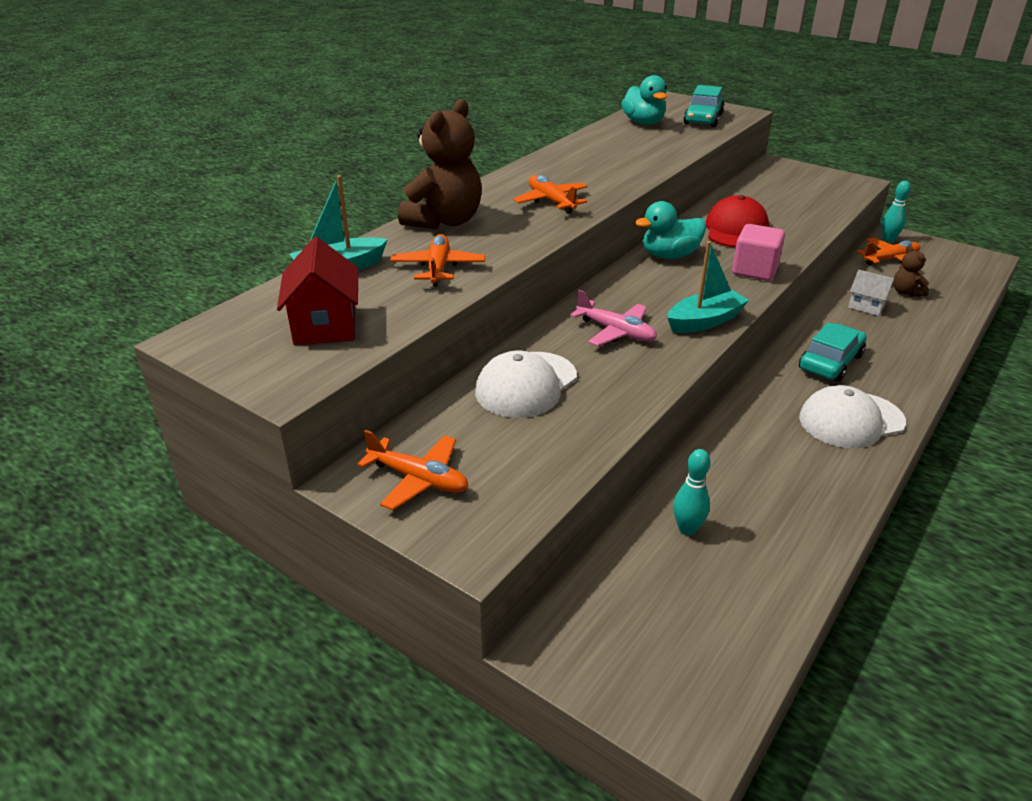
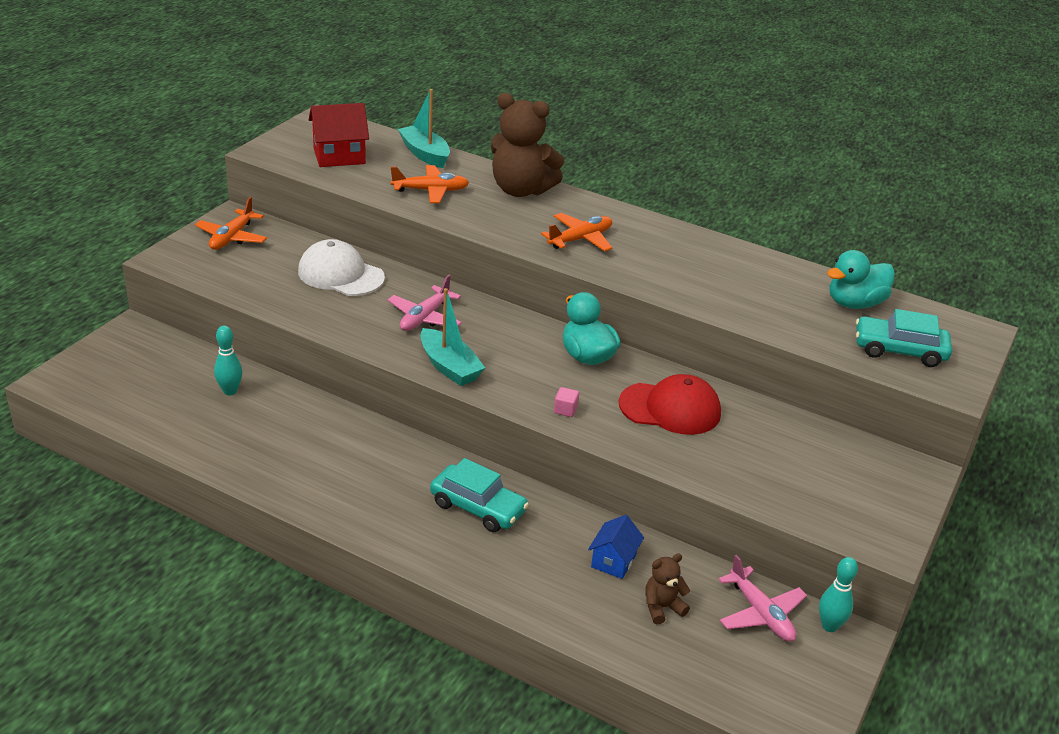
camera: 80 degrees right, 0 degrees up
pink cube [732,224,785,281] -> pink cube [554,387,579,417], size x0.46
white cap [799,385,906,448] -> none
white house [848,270,894,316] -> blue house [588,515,644,579]
orange plane [857,238,921,265] -> pink plane [718,555,807,642]

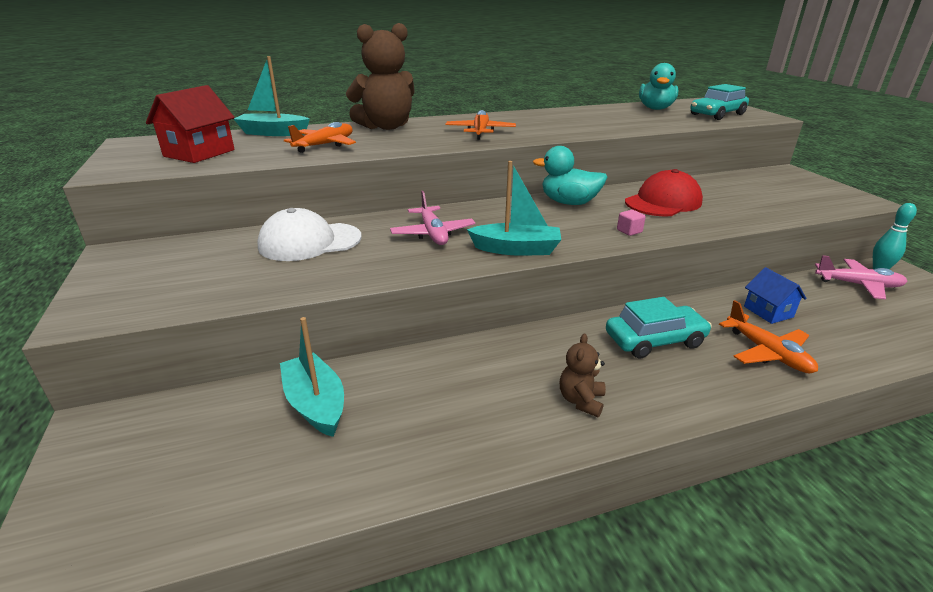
camera: 45 degrees left, 5 degrees down
orange plane [195,197,267,250] -> orange plane moved to [719,300,818,373]
turquoise bowling pin [214,326,242,395] -> turquoise boat [280,317,344,437]
brown teddy bear [646,553,690,624] -> brown teddy bear moved to [560,334,606,417]

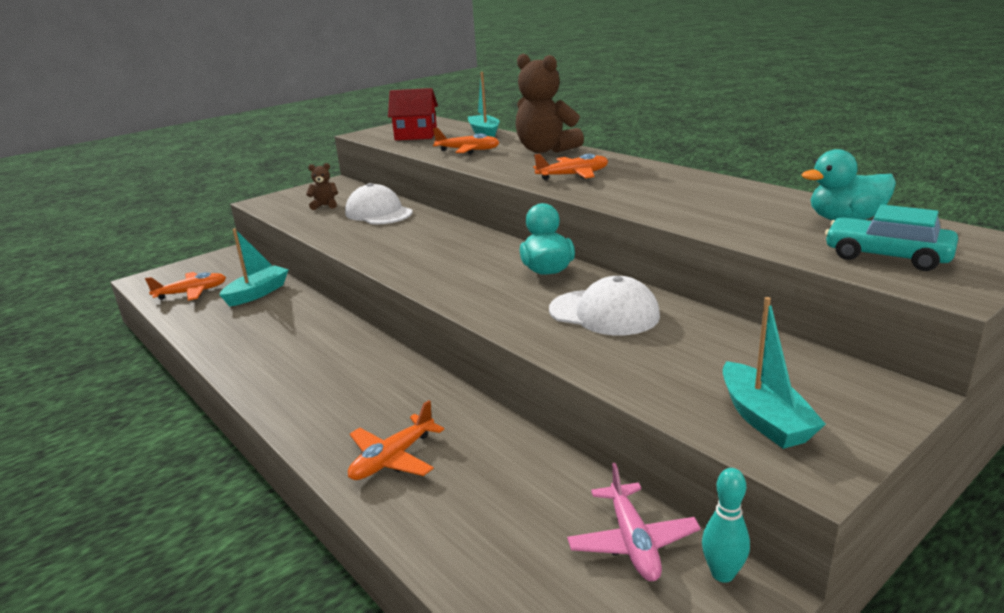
camera: 70 degrees right, 5 degrees down
pink plane [390,191,476,245] -> none
turquoise boat [467,161,561,256] -> turquoise boat moved to [723,297,826,449]
brown teddy bear [560,334,606,417] -> brown teddy bear moved to [306,163,338,210]
turquoise car [606,297,712,358] -> none
pink cube [617,210,646,236] -> none
red cap [625,169,703,216] -> white cap [549,276,660,336]
blue house [744,267,807,324] -> none
none -> orange plane [145,272,226,301]

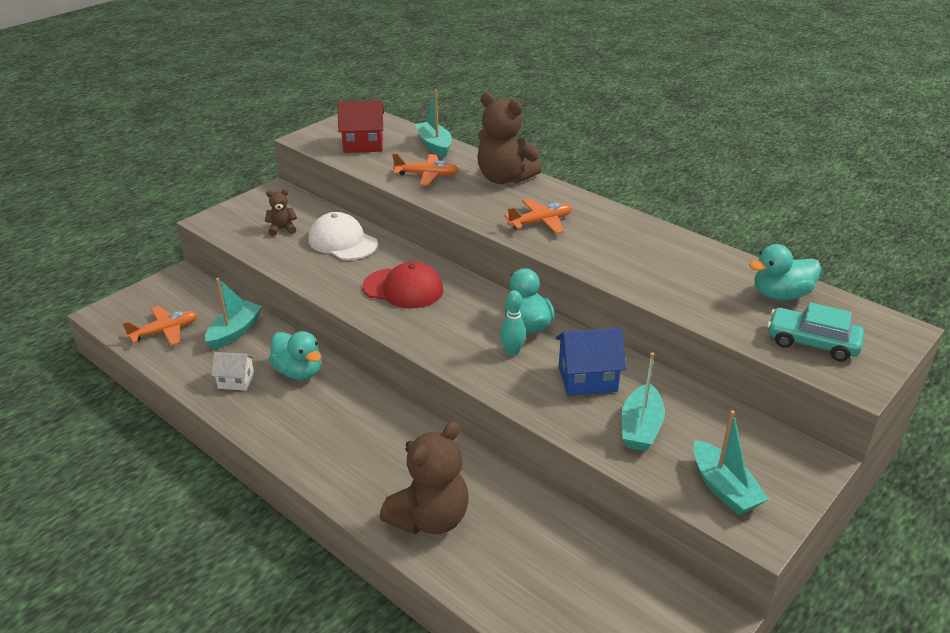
camera: 10 degrees left, 10 degrees up
orange plane [348,400,444,480] -> brown teddy bear [379,421,468,535]
white cap [549,276,660,336] -> blue house [556,327,626,396]
pink plane [567,463,701,581] -> none
turquoise bowling pin [702,468,750,583] -> turquoise bowling pin moved to [500,290,526,356]
none -> white house [211,352,255,390]
none -> turquoise duck [269,331,321,380]
none -> red cap [363,262,443,309]
none -> turquoise boat [622,352,665,451]

